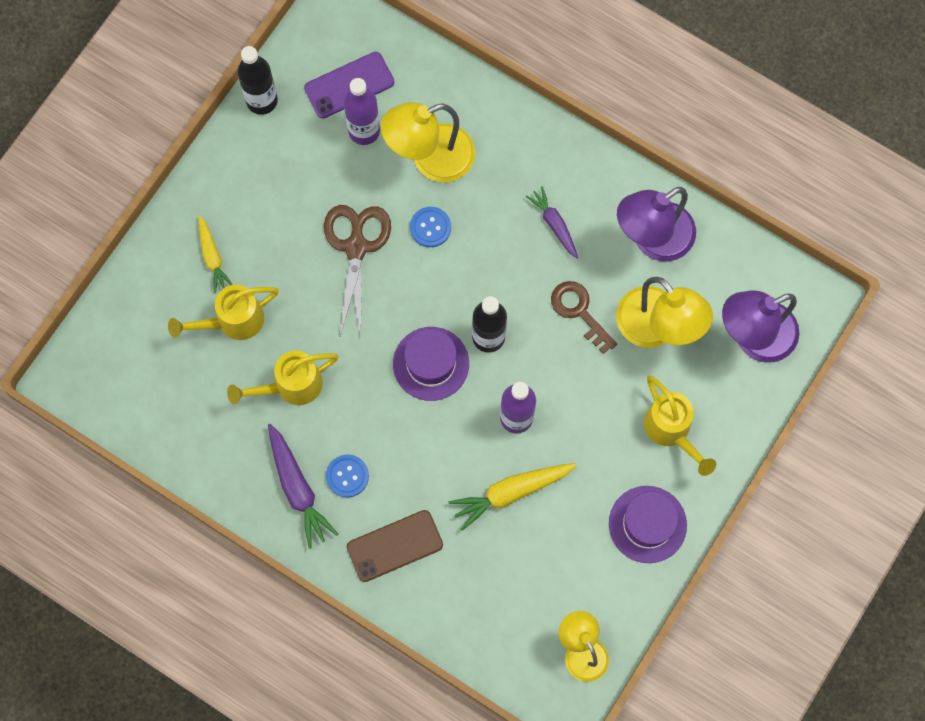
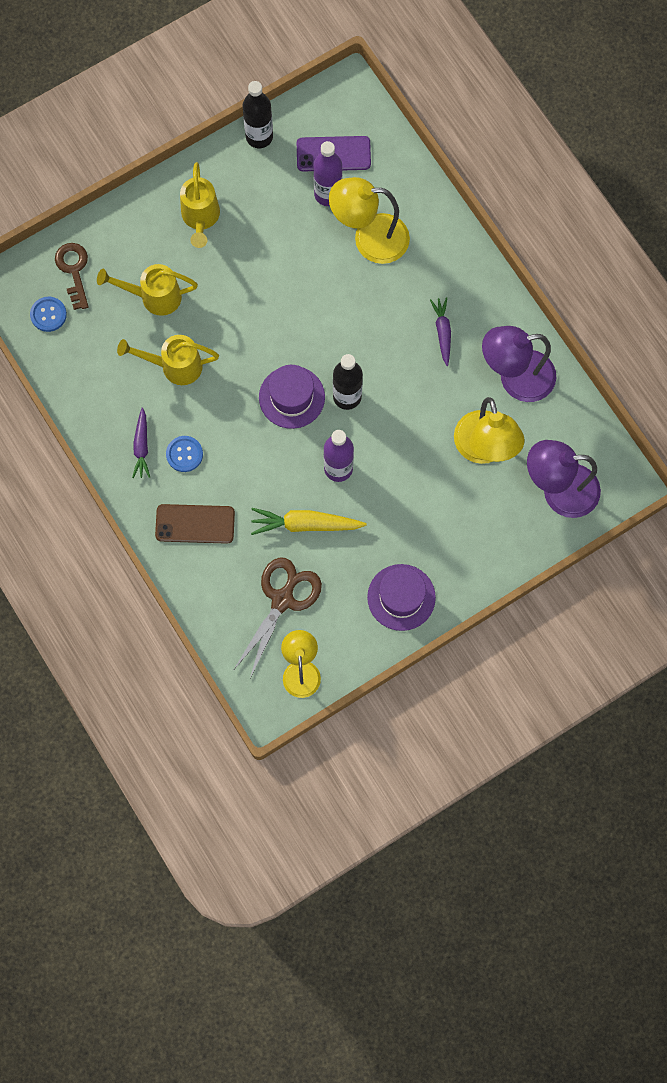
camera: 25 degrees right, 0 degrees up
yellow carrot [198,215,233,293] -> none
purple carrot [268,424,338,549] -> purple carrot [132,408,150,478], size x0.65
brown scissors [324,205,391,338] -> brown scissors moved to [234,557,322,678]
blue button [410,207,451,247] -> blue button moved to [30,297,67,332]
brown key [551,281,617,354] -> brown key moved to [55,243,89,310]
yellow watering can [644,375,716,476] -> yellow watering can moved to [180,162,220,248]

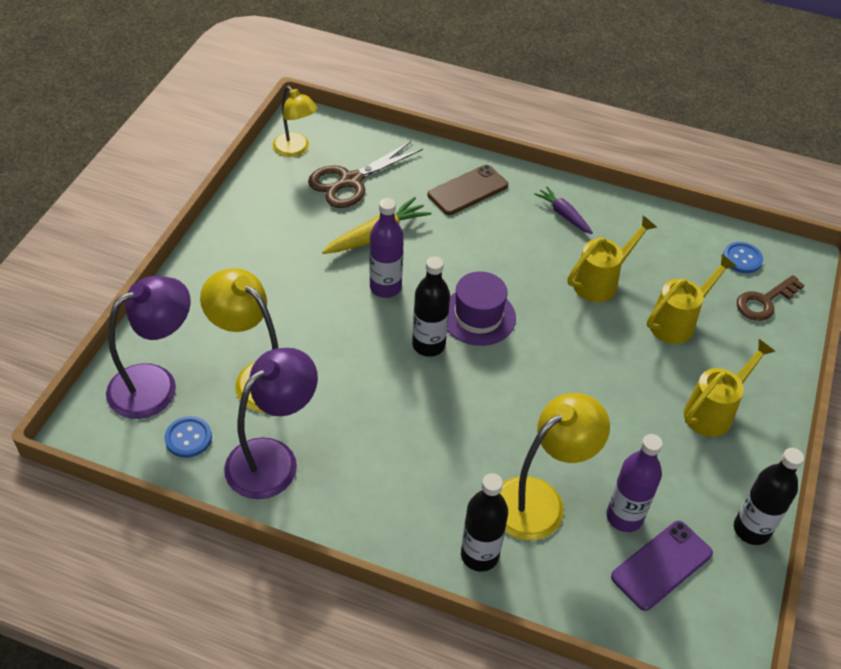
camera: 140 degrees right, 25 degrees down
brown key [55,243,89,310] -> brown key turned 105 degrees clockwise [737,275,804,321]
blue button [166,436,203,472] -> blue button moved to [165,416,212,458]
yellow watering can [180,162,220,248] -> yellow watering can turned 90 degrees clockwise [684,339,776,437]
brown scissors [234,557,322,678] -> brown scissors turned 60 degrees clockwise [308,141,423,208]
purple hat [367,564,436,631] -> none
purple carrot [430,297,451,366] -> none
none -> black bottle [461,473,508,572]

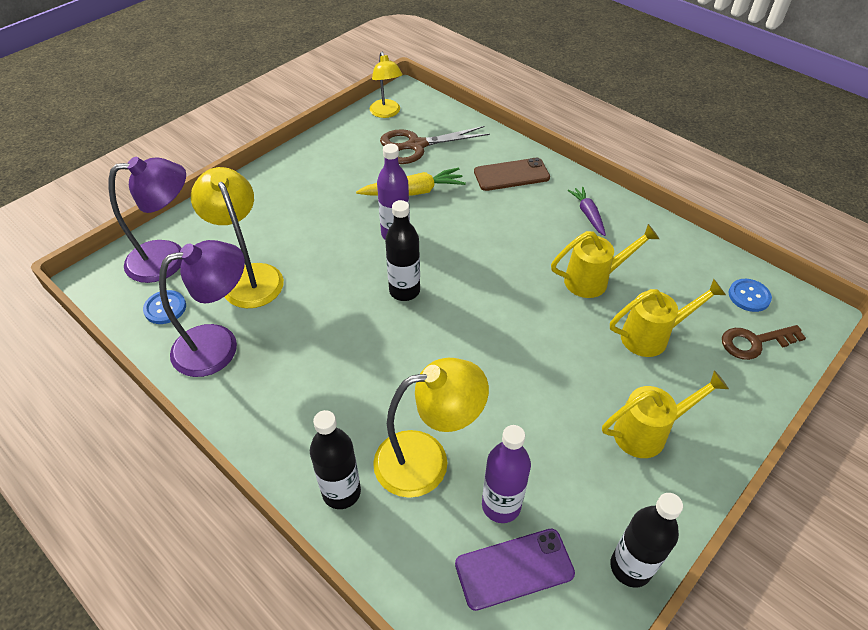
camera: 25 degrees right, 0 degrees up
purple hat [447,271,516,346] -> none

